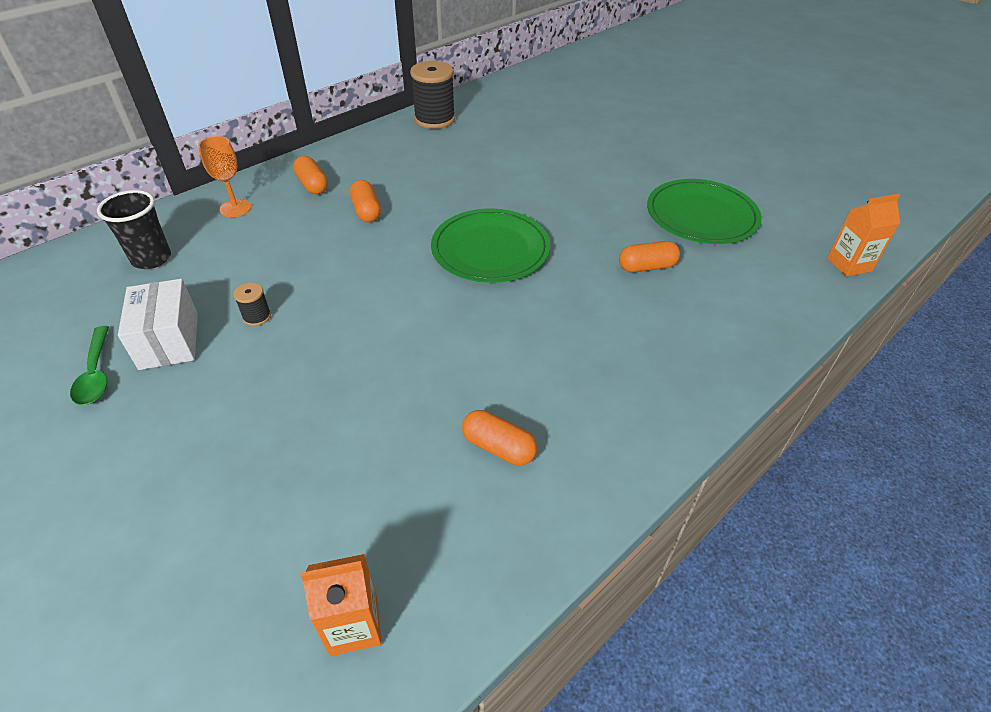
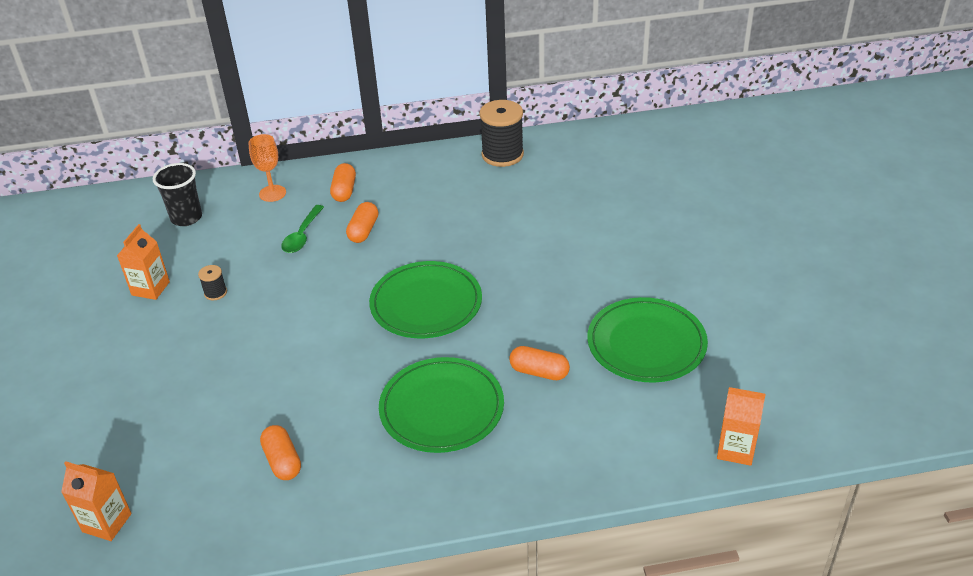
camera: 35 degrees right, 5 degrees down
green spoon [70,326,109,405] -> green spoon moved to [281,205,324,253]
white box [118,279,198,370] -> orange carton [117,224,170,300]
none -> green plate [379,357,504,453]

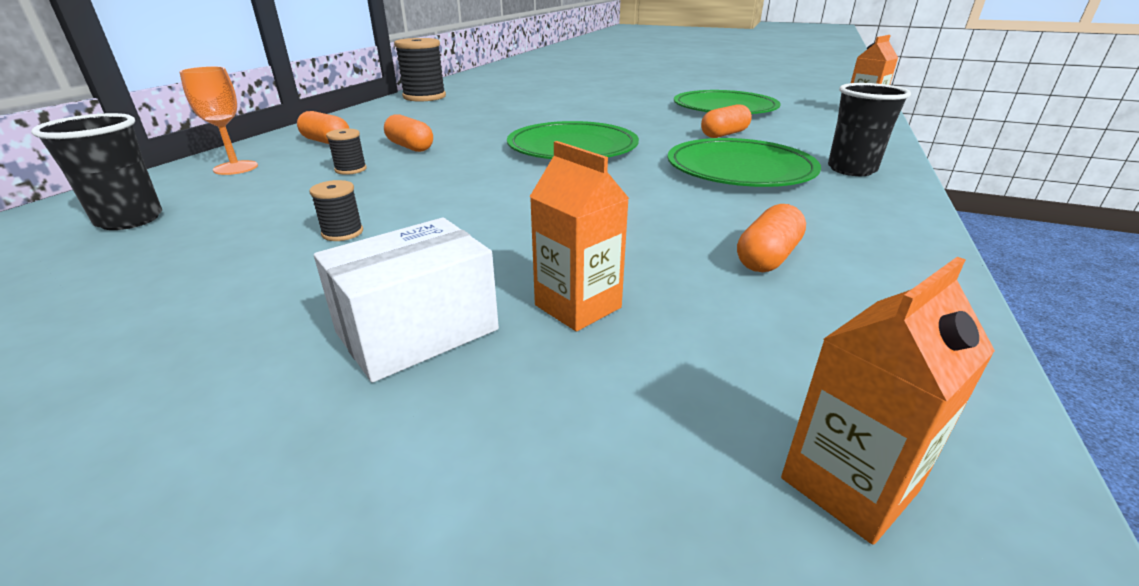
camera: 60 degrees left, 10 degrees down
orange carton [117,224,170,300] -> orange carton moved to [530,141,629,331]
orange capsule [260,425,301,480] -> orange capsule turned 60 degrees counterclockwise [737,204,806,272]
green spoon [281,205,324,253] -> black spool [326,129,367,175]
none -> white box [314,218,499,383]
none -> black cup [828,83,911,176]

